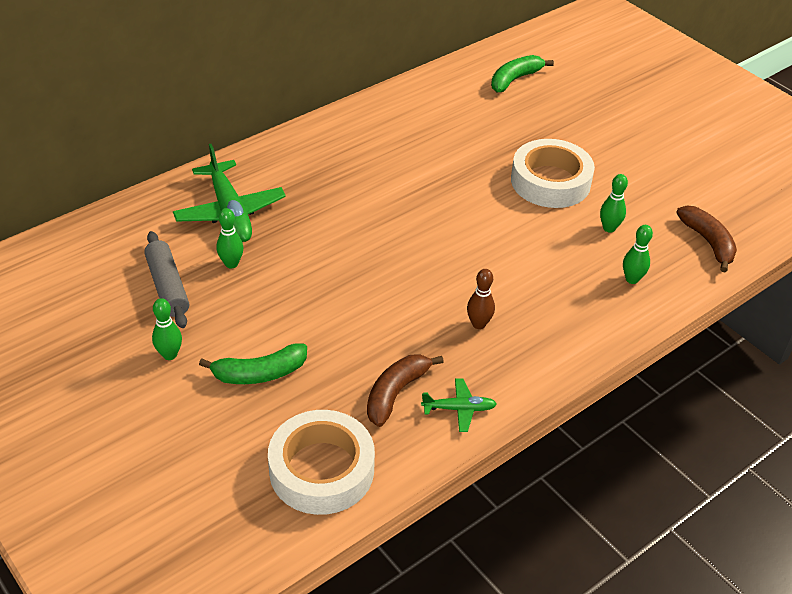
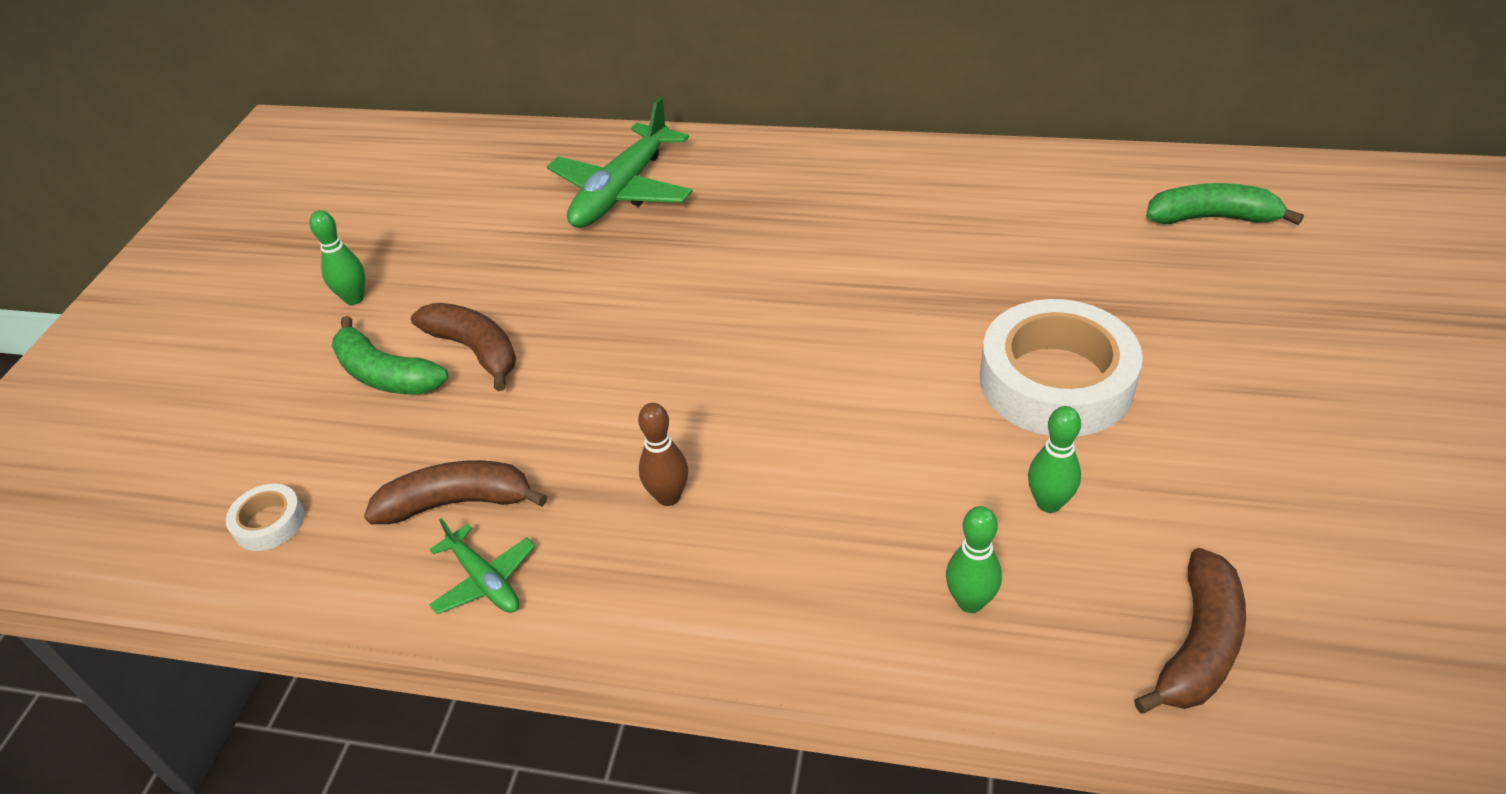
camera: 55 degrees right, 0 degrees up
grey rolling pin [144,231,189,328] -> none
green bowling pin [216,208,244,269] -> none
white tape [268,410,375,515] -> white tape [226,484,305,551], size x0.43
none -> brown banana [411,303,516,391]

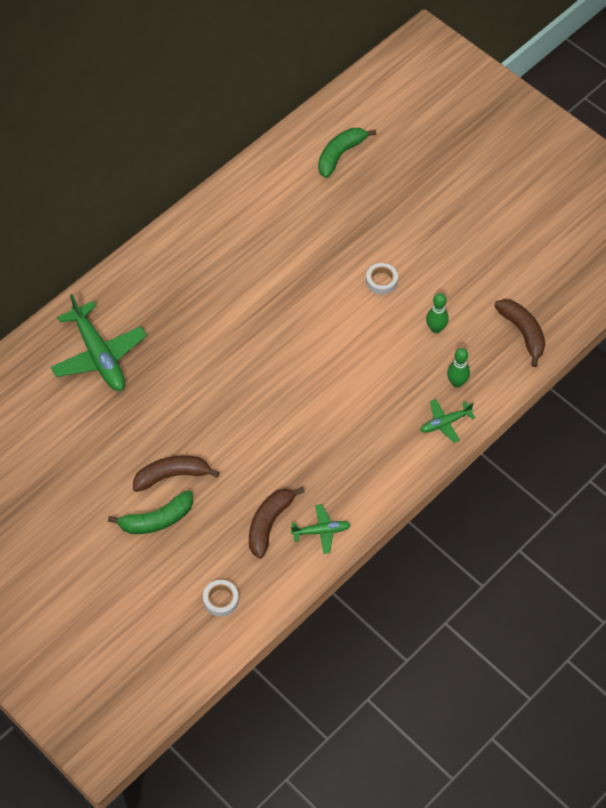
camera: 60 degrees left, 15 degrees up
green bowling pin [309,210,365,305] -> none
brown bowling pin [638,403,688,506] -> none
white tape [980,299,1143,436] -> white tape [366,263,398,294], size x0.43
none -> green plane [420,399,475,443]

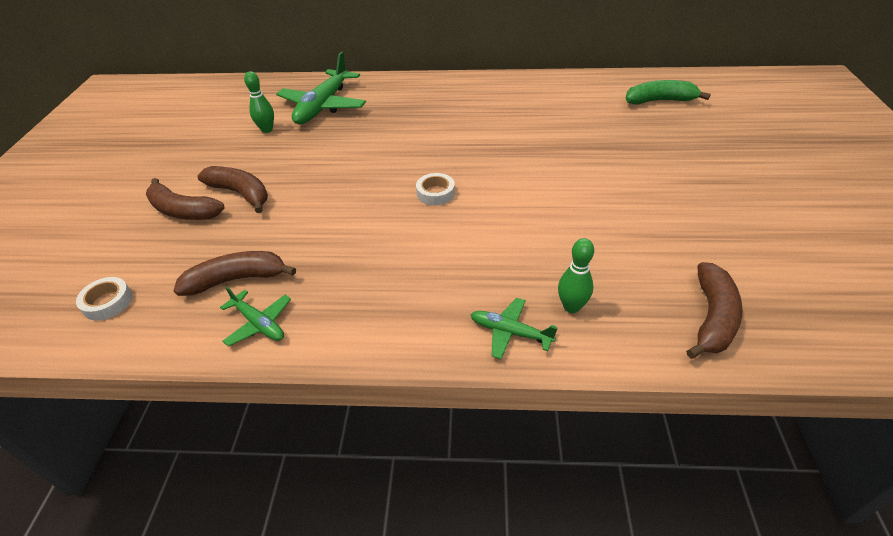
camera: 50 degrees right, 15 degrees down
green banana [108,490,193,534] -> brown banana [146,178,224,220]
white tape [366,263,398,294] -> white tape moved to [416,173,455,205]
green bowling pin [426,293,449,333] -> green bowling pin moved to [244,71,274,133]

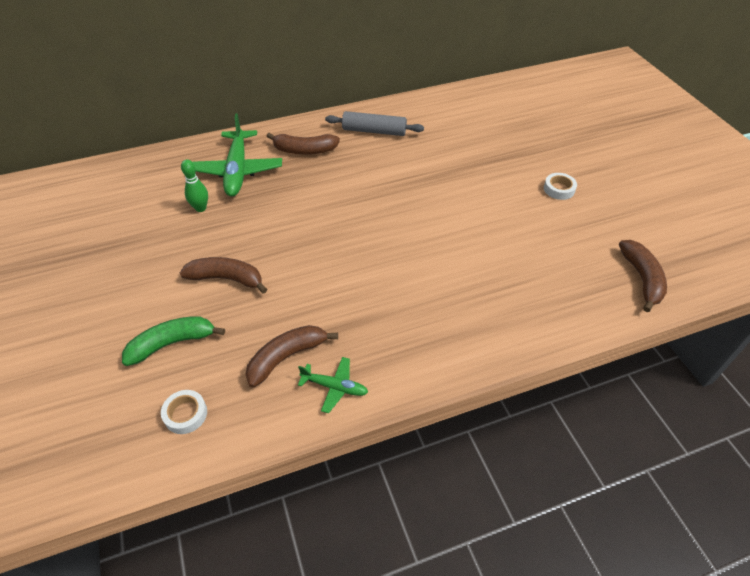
camera: 25 degrees left, 5 degrees up
brown banana [146,178,224,220] -> brown banana moved to [267,133,340,155]
white tape [416,173,455,205] -> white tape moved to [544,173,577,200]
green plane [470,298,558,359] -> none
green bowling pin [558,238,594,313] -> none
green banana [626,80,711,105] -> green banana moved to [122,316,225,366]
none -> grey rolling pin [325,111,424,136]

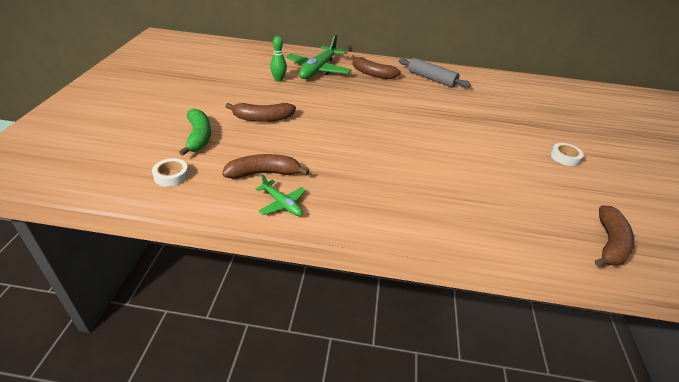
camera: 25 degrees right, 10 degrees down
green banana [122,316,225,366] -> green banana turned 75 degrees clockwise [179,109,211,156]
brown banana [180,257,267,294] -> brown banana turned 135 degrees clockwise [225,103,296,122]

